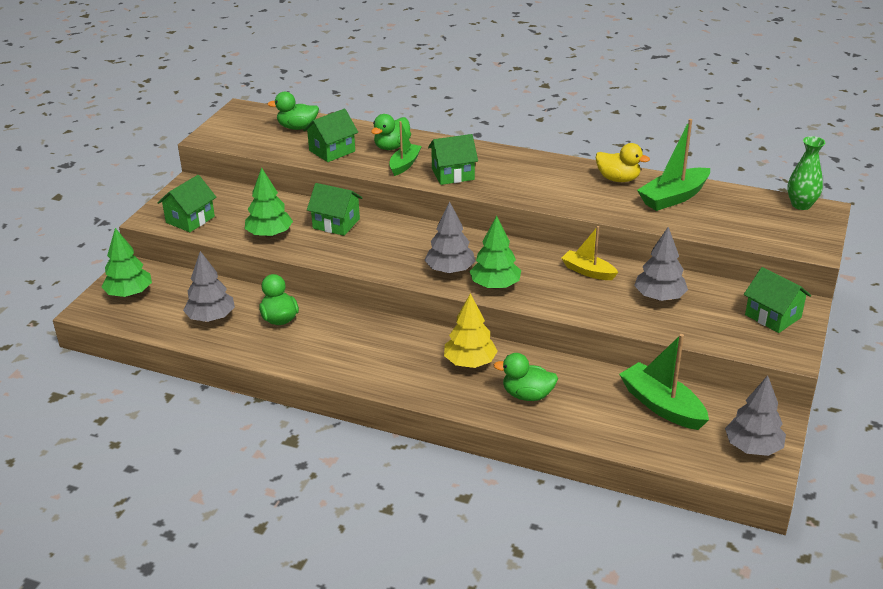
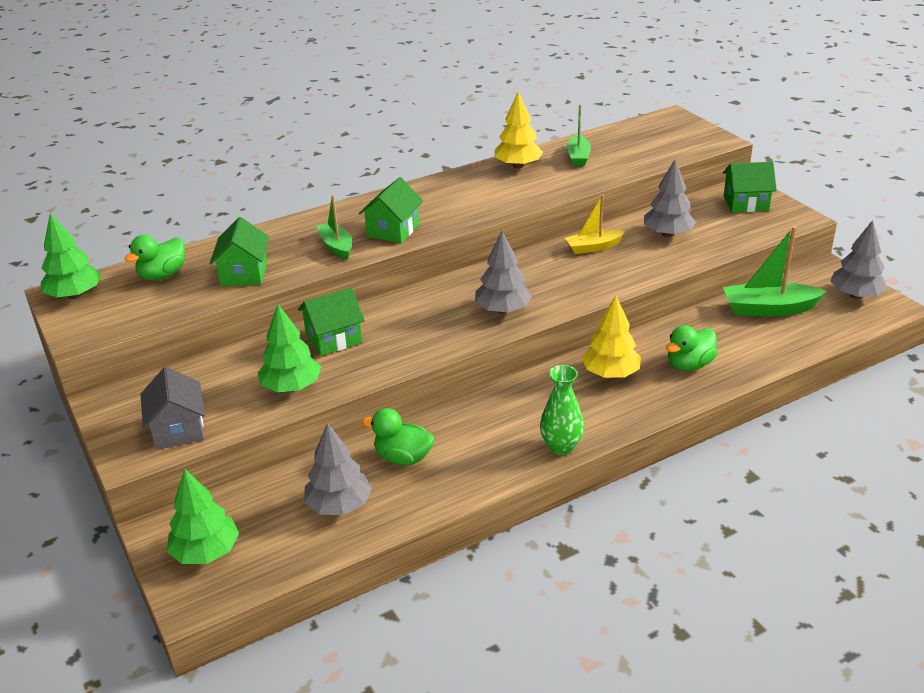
camera: 50 degrees left, 0 degrees up
green house [157,175,217,232] -> grey house [141,367,205,450]
green duck [371,114,411,150] -> none
green tree [469,216,521,289] -> green tree moved to [41,213,102,299]
yellow duck [596,143,650,182] -> yellow tree [495,92,543,169]
green boat [637,119,710,211] -> green boat [567,104,591,166], size x0.64
green vase [787,136,825,210] -> green vase moved to [540,365,584,455]

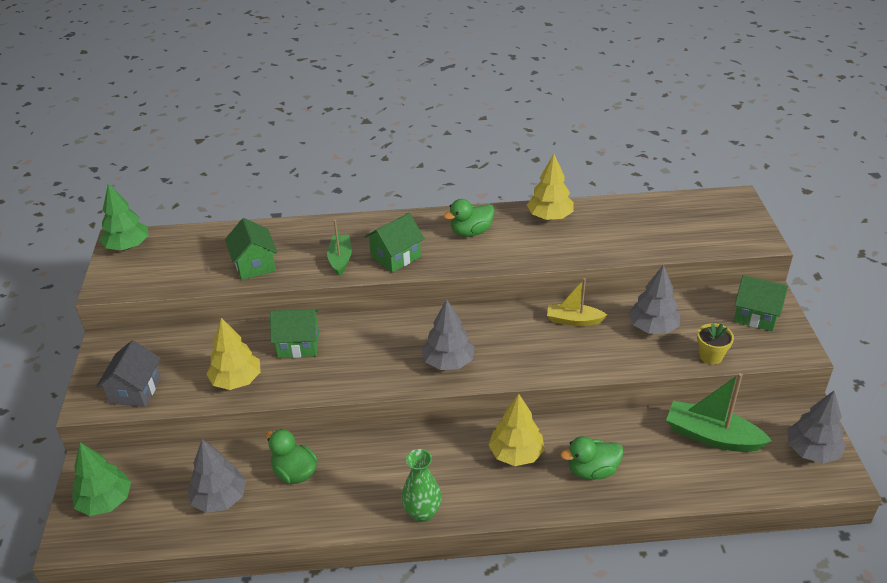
camera: 25 degrees right, 5 degrees up
green duck [124,235,185,280] -> green duck moved to [443,199,495,237]
green house [210,217,269,286] -> green house turned 45 degrees counterclockwise [225,218,277,280]
green tree [258,304,321,392] -> yellow tree [206,318,261,390]
green boat [567,104,591,166] -> none
none -> yellow flower pot [697,323,734,365]

